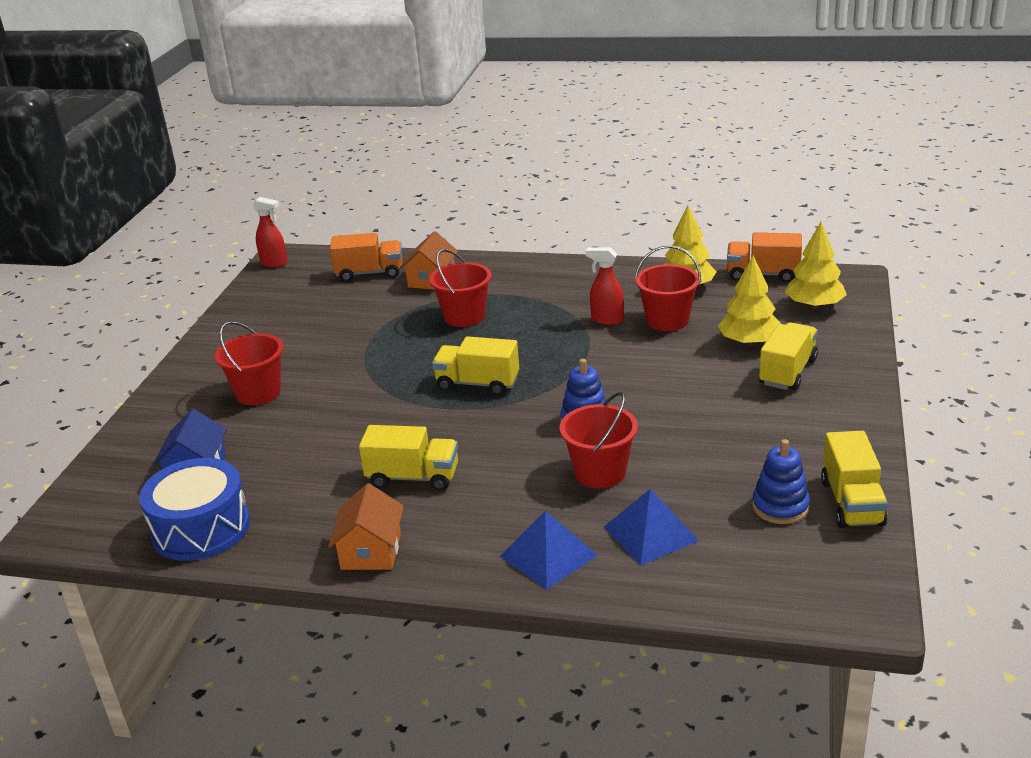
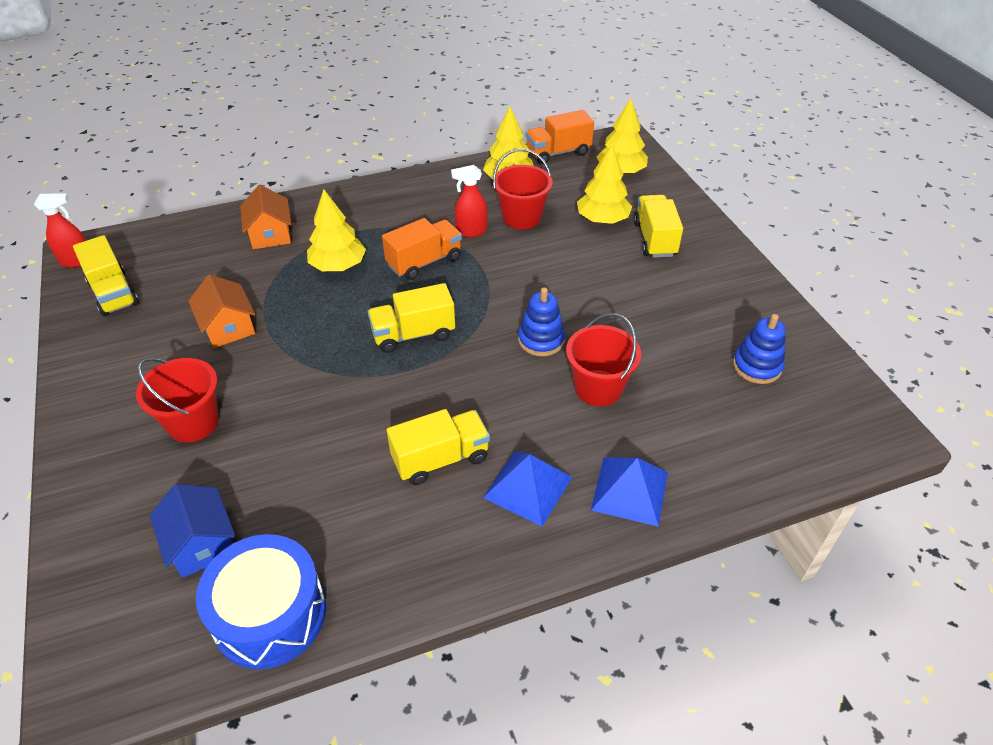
camera: 35 degrees left, 15 degrees up
orange house [328,483,404,570] -> orange house moved to [188,274,255,348]
orange truck [330,233,402,282] -> orange truck moved to [382,218,462,280]
red bucket [429,249,492,327] -> yellow tree [307,189,366,271]
blue pyramid [604,489,699,566] -> blue pyramid moved to [483,451,572,526]
yellow truck [821,431,888,528] -> yellow truck moved to [73,235,139,316]

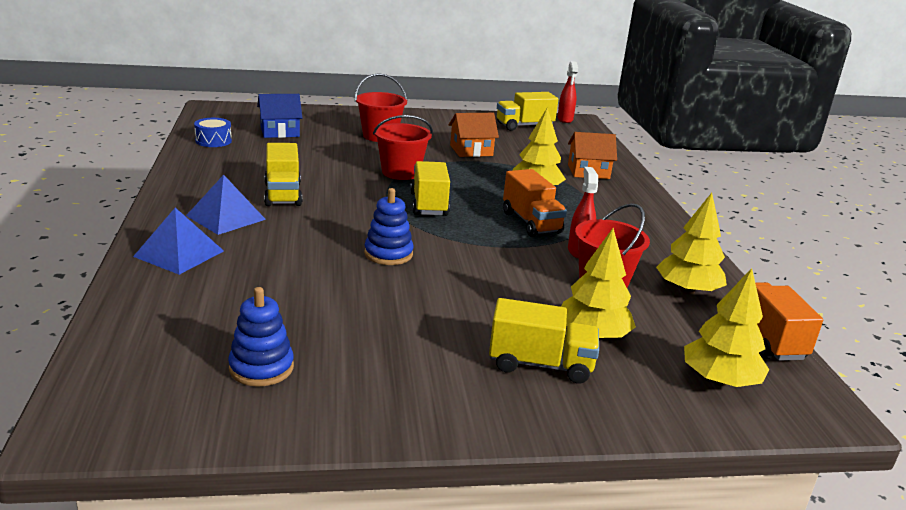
camera: 100 degrees right, 20 degrees down
blue drum [196,534,326,669] -> blue drum [194,118,232,147], size x0.52
red bucket [566,313,641,406] -> red bucket moved to [373,115,433,180]

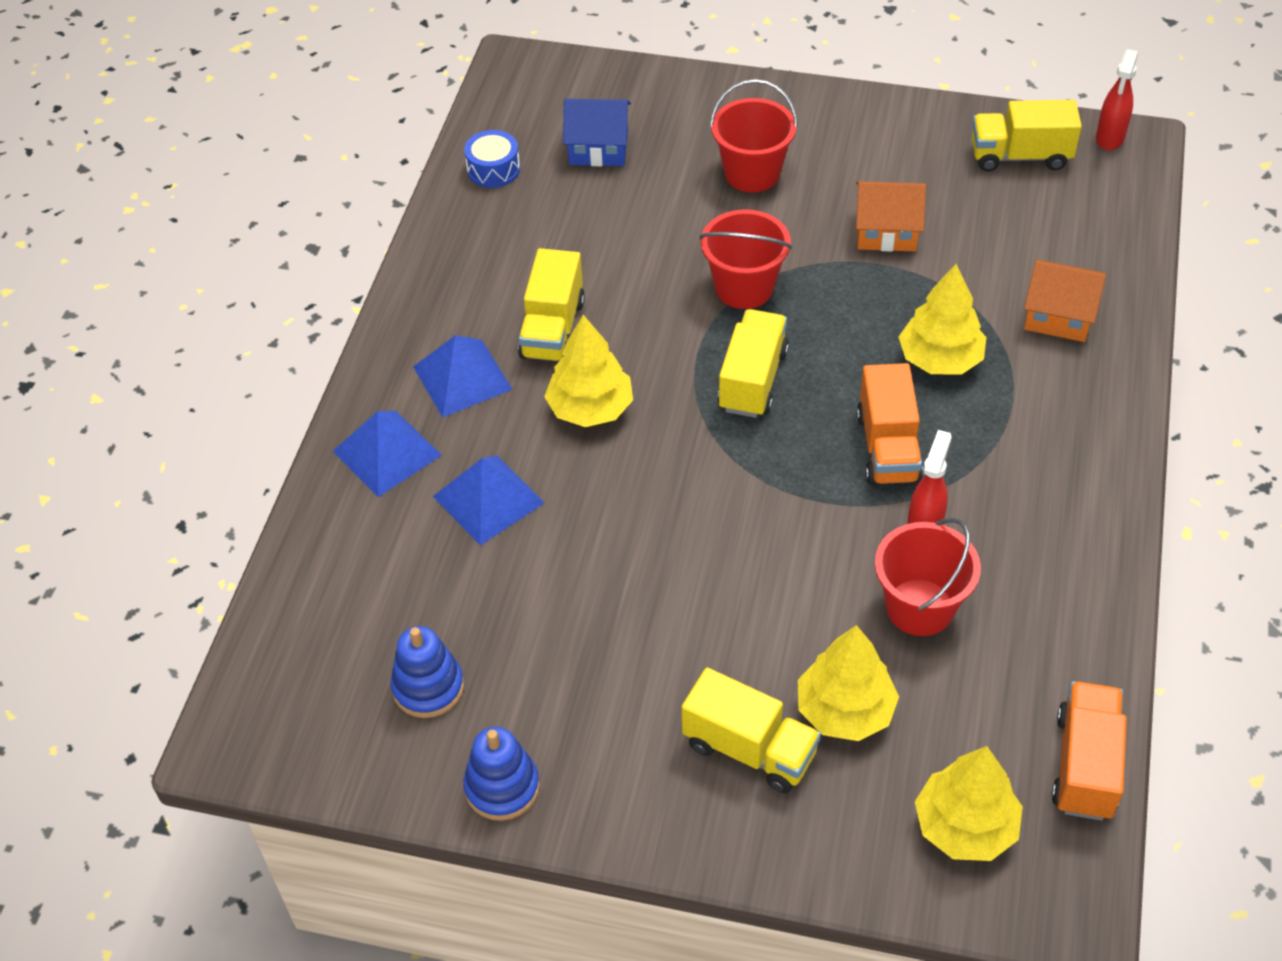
camera: 25 degrees right, 25 degrees up
blue stacking toy [364,188,414,265] -> blue stacking toy moved to [463,727,540,821]
yellow tree [656,193,727,294] -> yellow tree moved to [544,315,633,427]
none -> blue pyramid [433,455,545,545]

